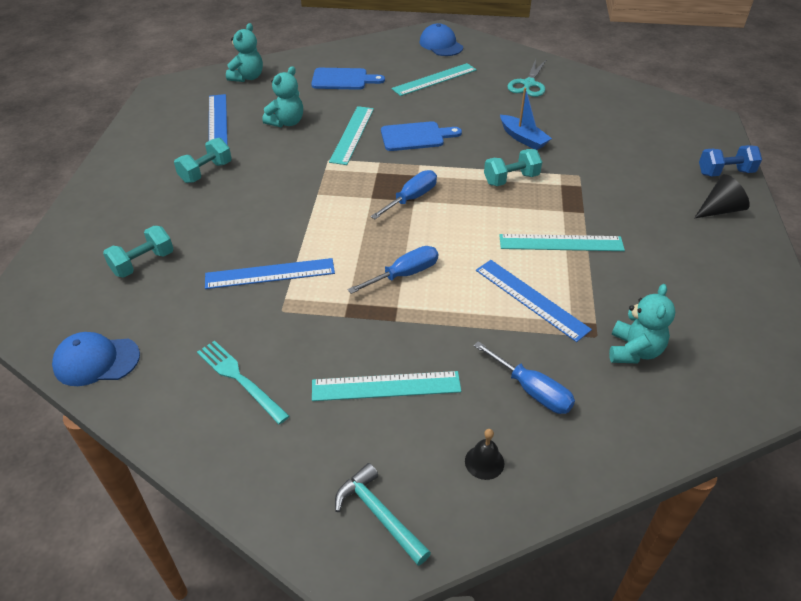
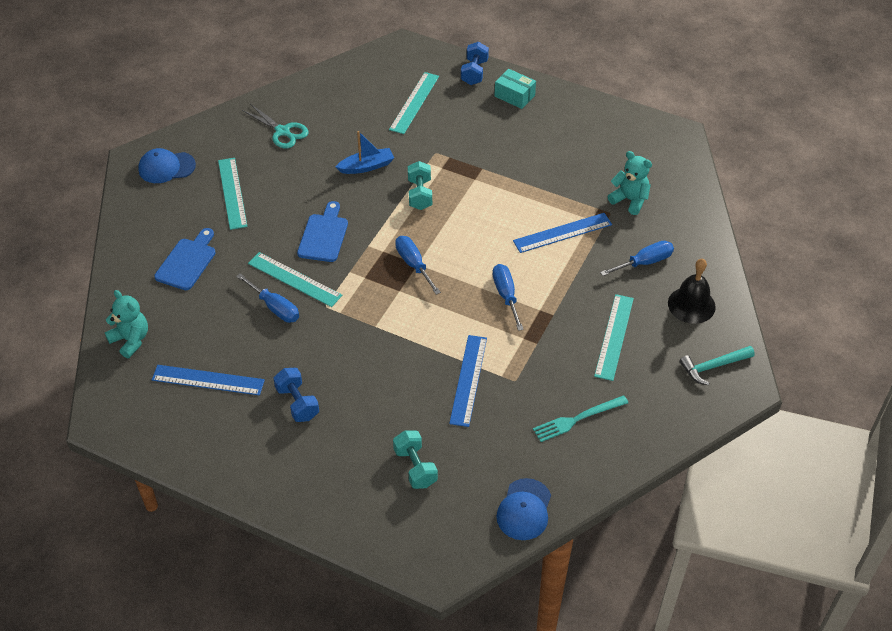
camera: 70 degrees left, 5 degrees up
turquoise dumbbell [174,138,232,183] -> blue dumbbell [273,368,319,422]
turquoise teddy bear [262,66,303,127] -> none
black bell [465,429,504,480] -> black bell [668,259,716,324], size x1.82
turquoise ruler [499,234,625,251] -> turquoise ruler moved to [389,72,439,134]
black cone [694,174,750,218] -> turquoise box [494,69,536,109]
none -> blue screwdriver [236,273,299,323]

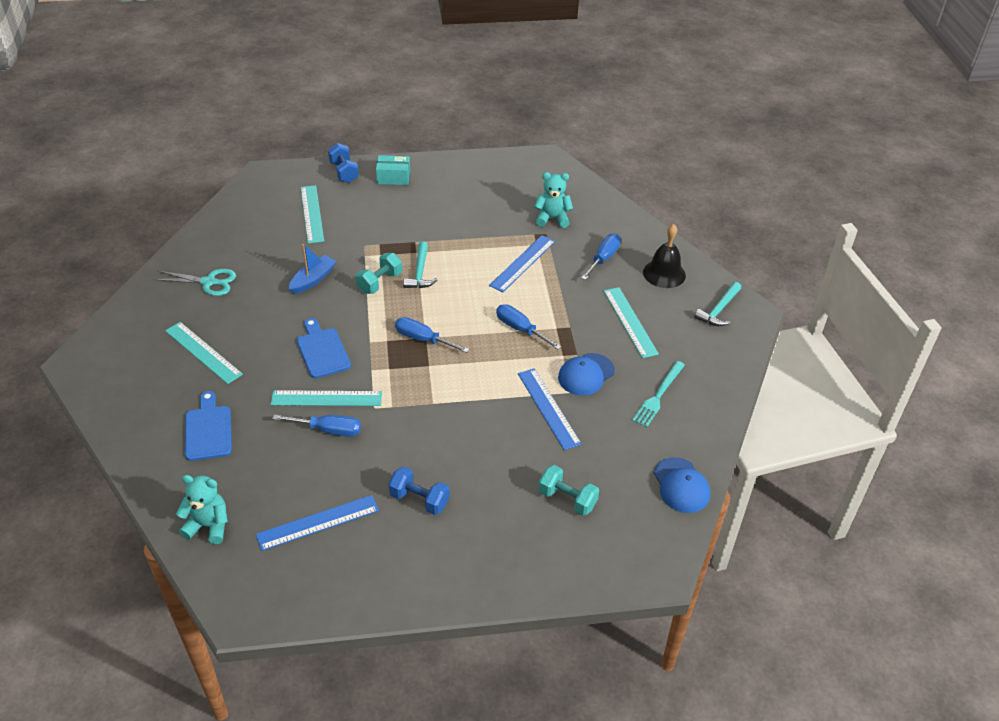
camera: 35 degrees left, 5 degrees down
blue cap [138,148,196,183] -> blue cap moved to [558,353,615,396]
turquoise dumbbell [408,161,432,210] -> turquoise dumbbell turned 75 degrees clockwise [356,253,402,294]
none -> turquoise hammer [403,241,437,288]

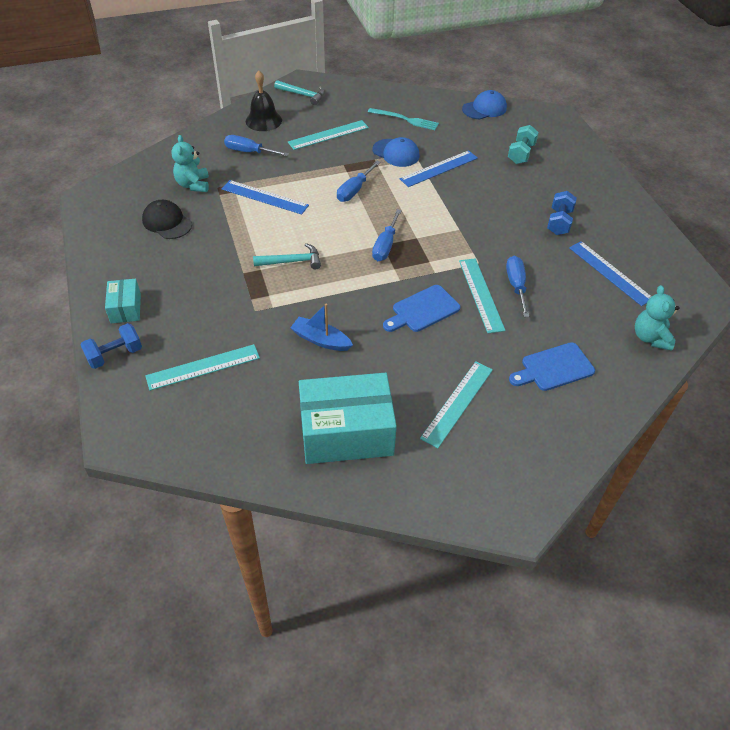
camera: 100 degrees left, 5 degrees up
turquoise scissors [153,269,236,296] -> turquoise box [299,373,397,464]
turquoise dumbbell [356,253,402,294] -> none
none -> black cap [142,200,192,239]

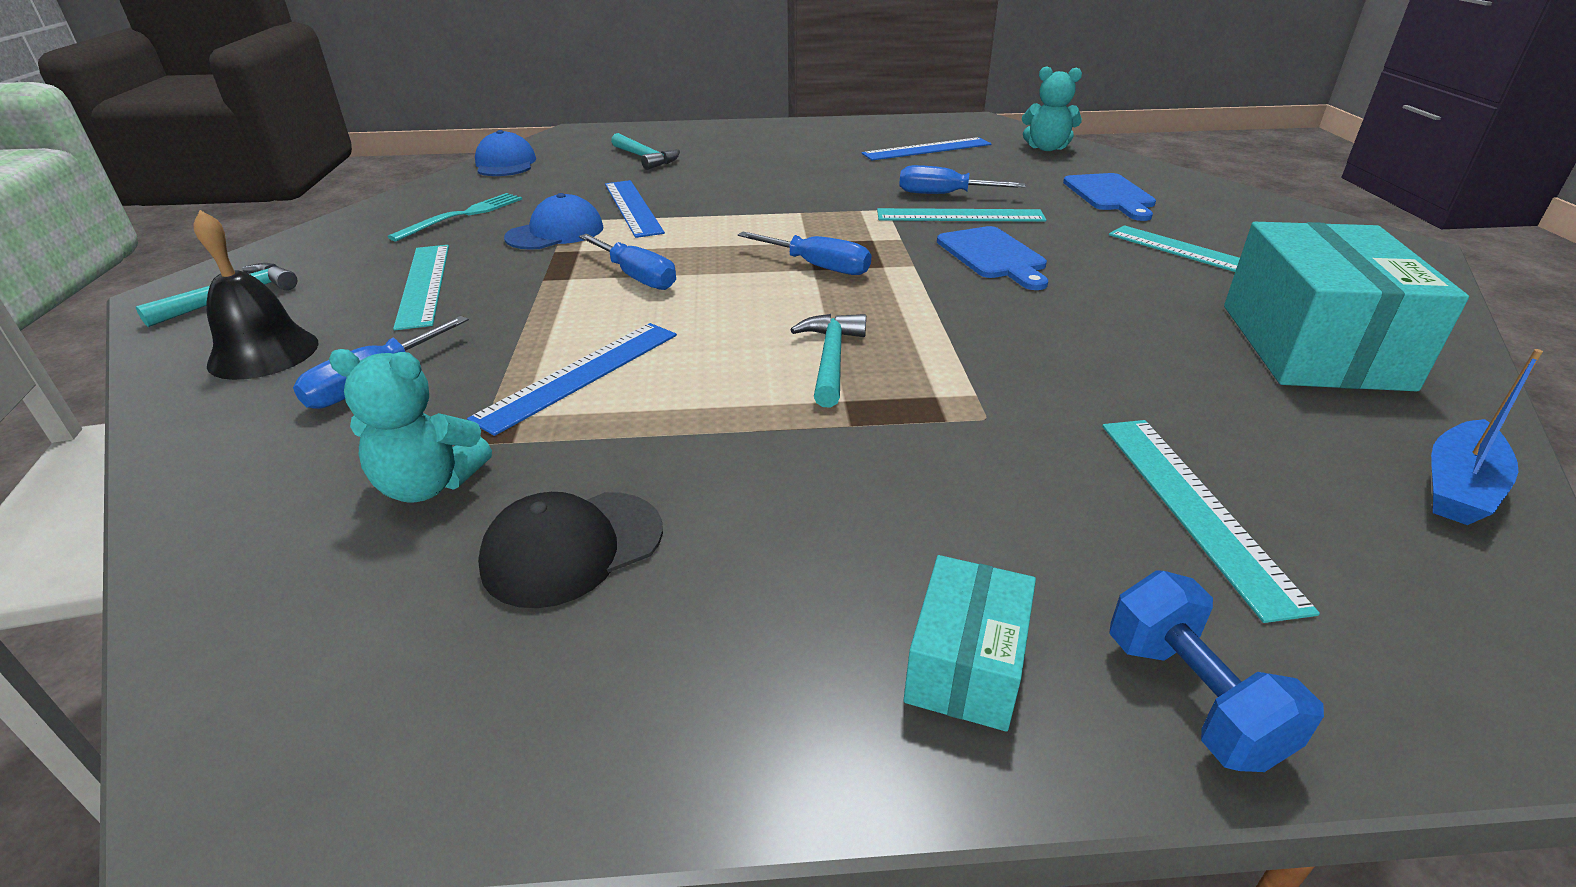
camera: 75 degrees left, 15 degrees down
turquoise box [105,279,141,324] -> turquoise box turned 75 degrees counterclockwise [904,555,1036,732]
blue boat [290,304,353,351] -> blue boat moved to [1431,349,1543,525]
turquoise dumbbell [508,125,539,164] -> turquoise hammer [611,133,680,170]
blue dumbbell [547,191,577,235] -> none

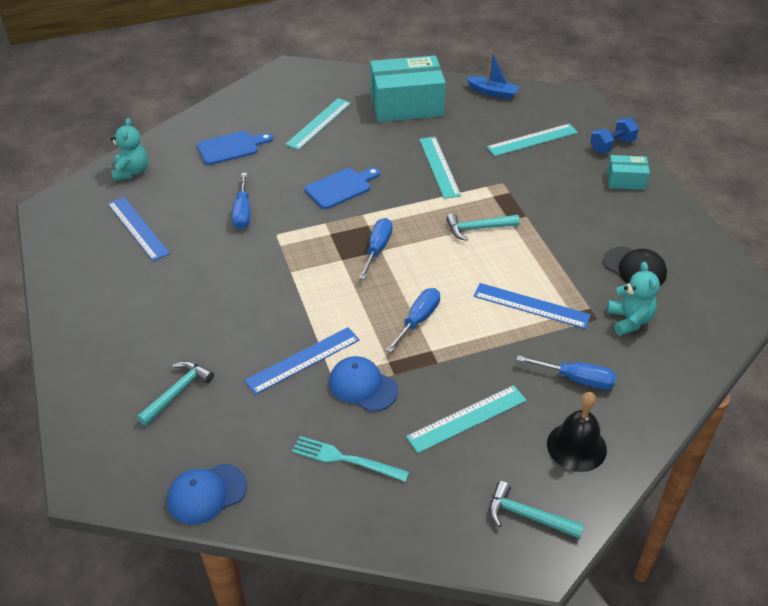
camera: 105 degrees left, 10 degrees up
turquoise ruler [877,208,1046,222] -> turquoise ruler moved to [419,137,461,199]

